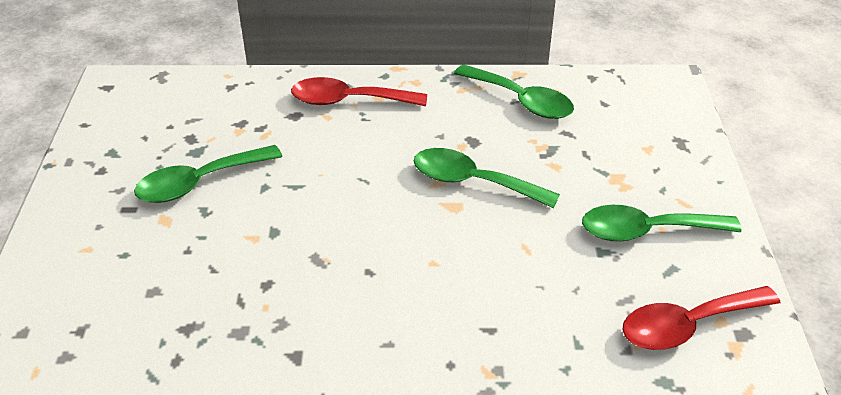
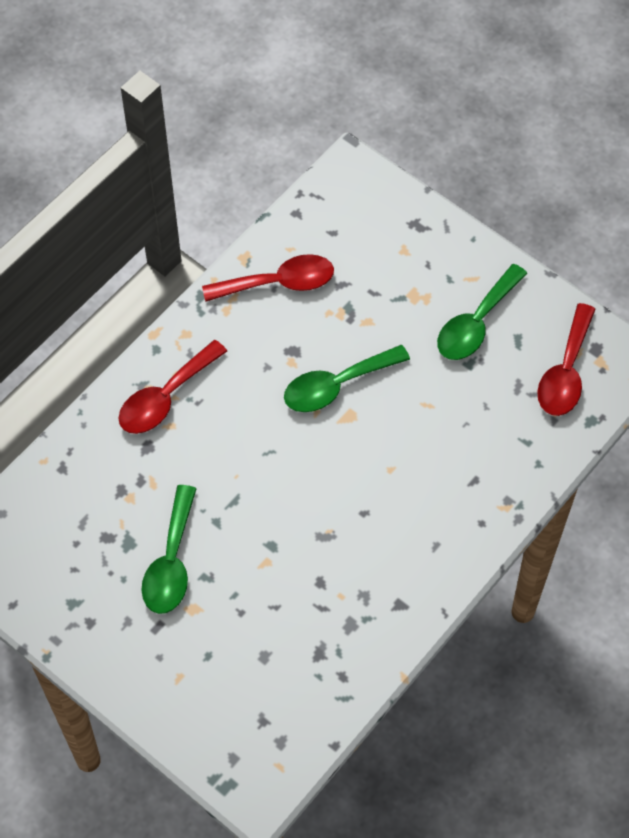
camera: 50 degrees left, 20 degrees up
green spoon [454,64,574,119] -> red spoon [202,254,334,302]

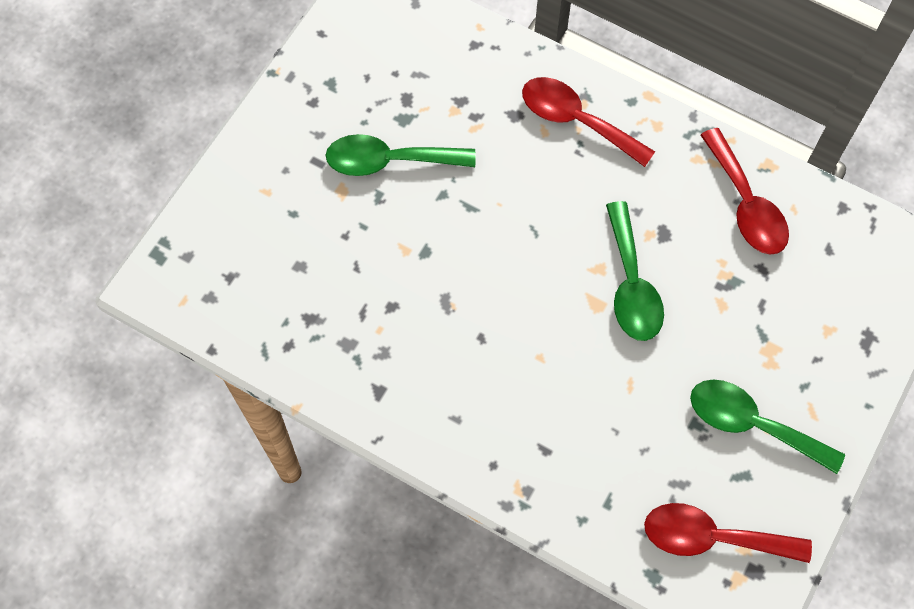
camera: 80 degrees right, 5 degrees up
green spoon [284,345,410,412] -> green spoon turned 150 degrees counterclockwise [606,201,664,341]

